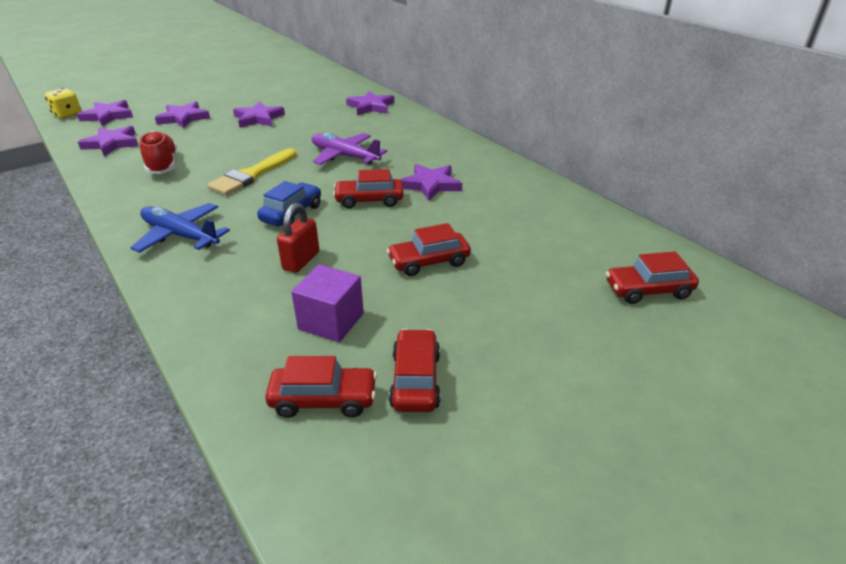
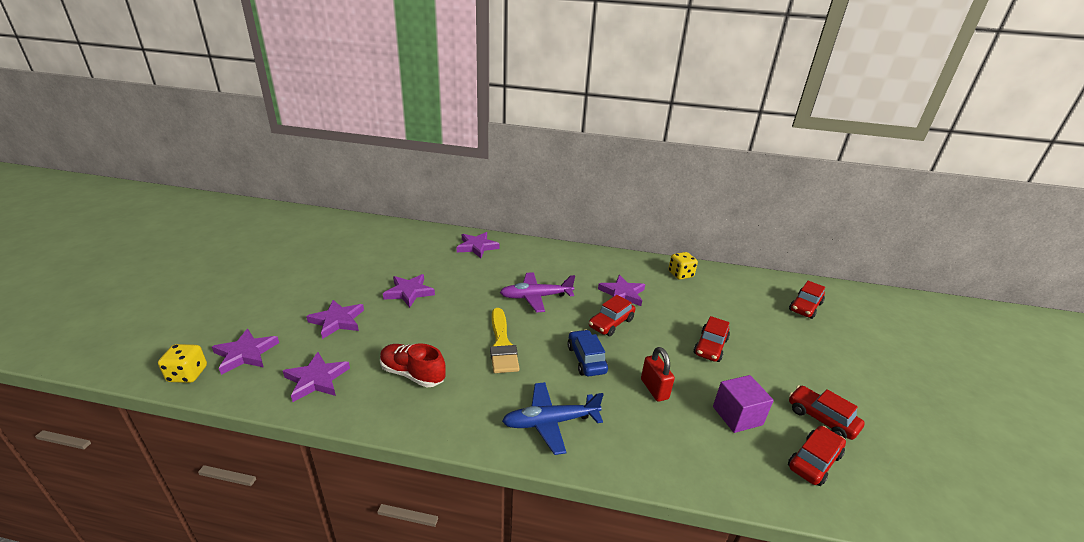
camera: 45 degrees left, 5 degrees down
none -> yellow dice [668,252,698,280]

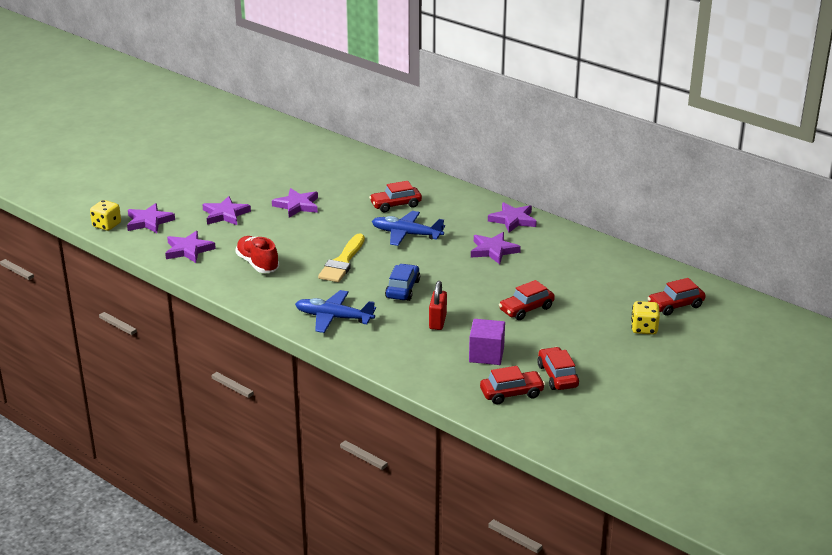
camera: 30 degrees right, 0 degrees up
purple star [457,232,500,258] -> purple star moved to [488,202,537,233]
purple plane [500,272,575,312] -> blue plane [372,211,445,246]
red car [589,295,635,336] -> red car moved to [369,181,422,212]
yellow dice [668,252,698,280] -> yellow dice moved to [631,301,660,334]

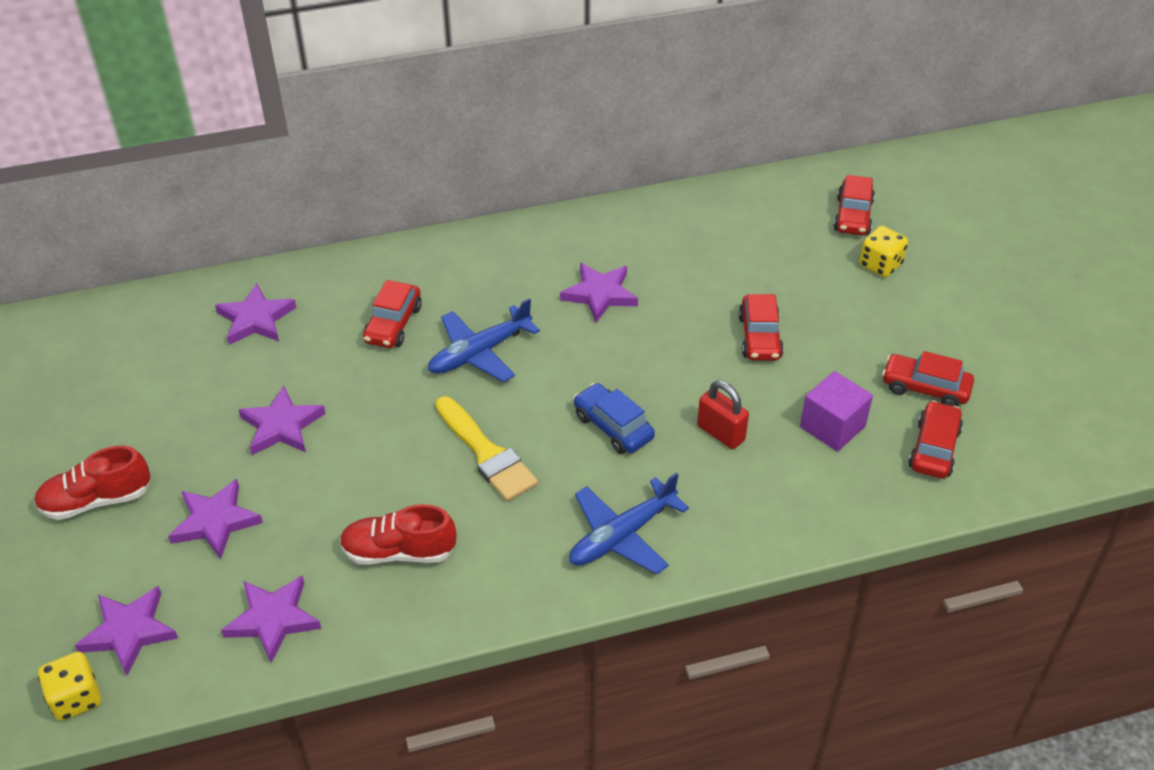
camera: 55 degrees left, 15 degrees up
purple star [488,202,537,233] -> purple star moved to [215,283,296,345]
none -> red shoe [34,446,150,520]

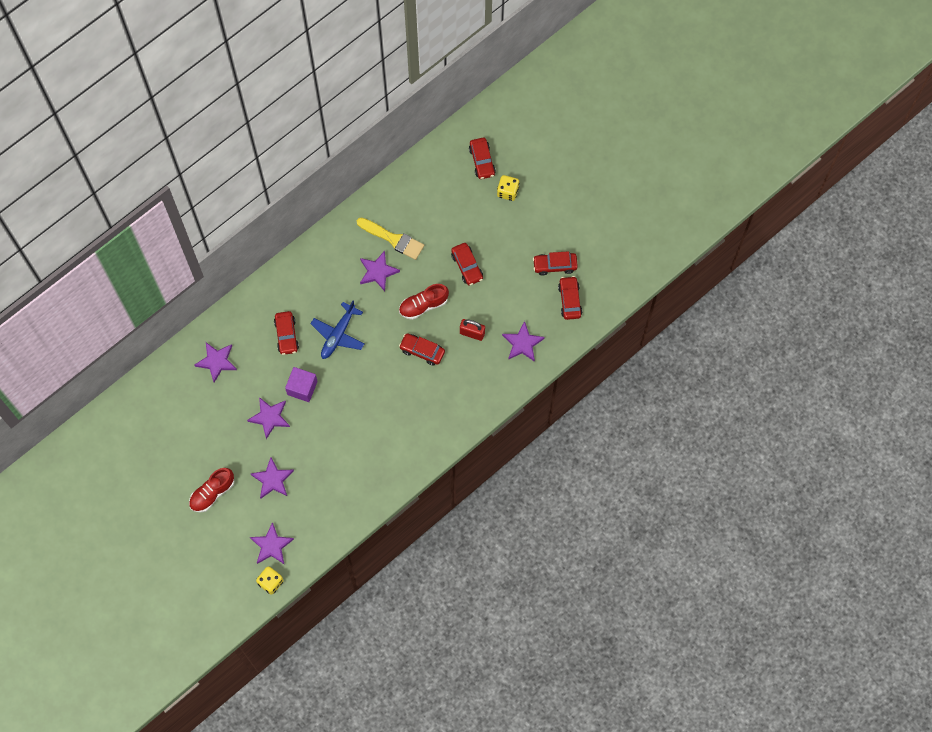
camera: 25 degrees left, 25 degrees up
purple star [221,576,321,663] -> purple star moved to [502,321,545,362]
red shoe [340,504,456,565] -> red shoe moved to [399,284,449,320]
yellow brush [435,396,538,501] -> yellow brush moved to [357,218,424,260]
blue plane [569,472,689,574] -> none
blue car [573,383,655,454] -> red car [399,334,445,366]
purple cube [800,371,873,452] -> purple cube moved to [285,367,318,402]

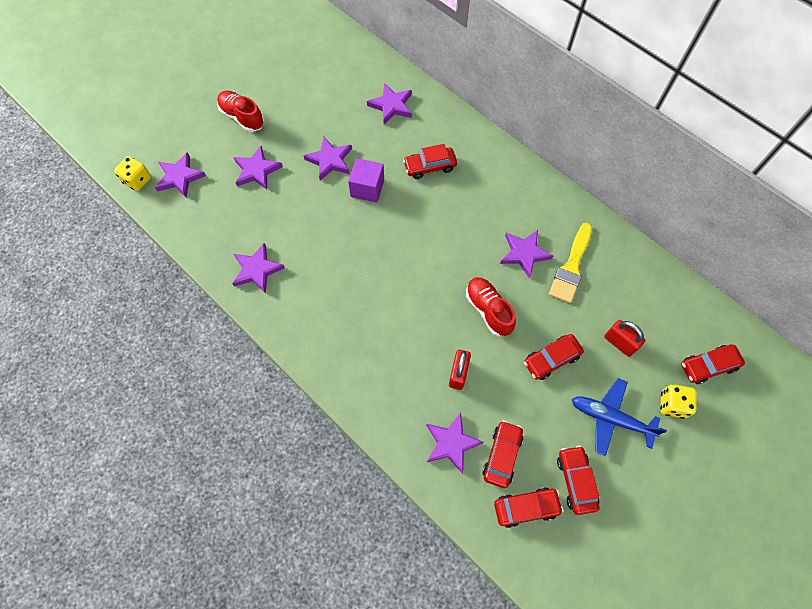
camera: 85 degrees right, 5 degrees down
blue plane [311,301,364,359] -> blue plane moved to [572,378,667,456]
red car [399,334,445,366] -> red car moved to [482,420,523,488]
none -> purple star [232,243,285,293]
none -> red padlock [604,320,645,357]

